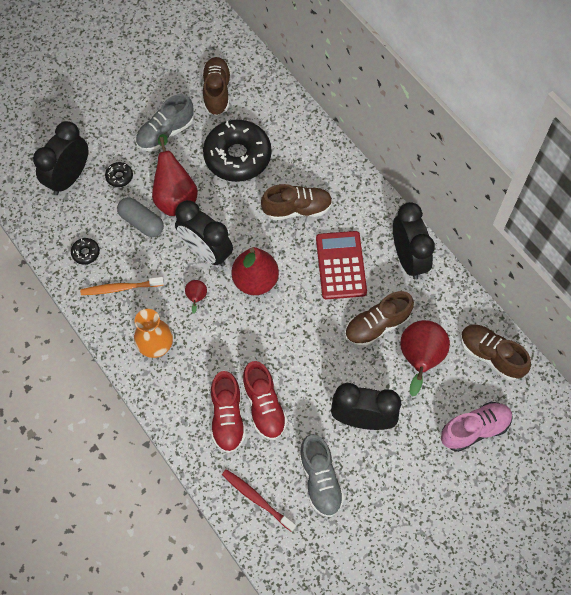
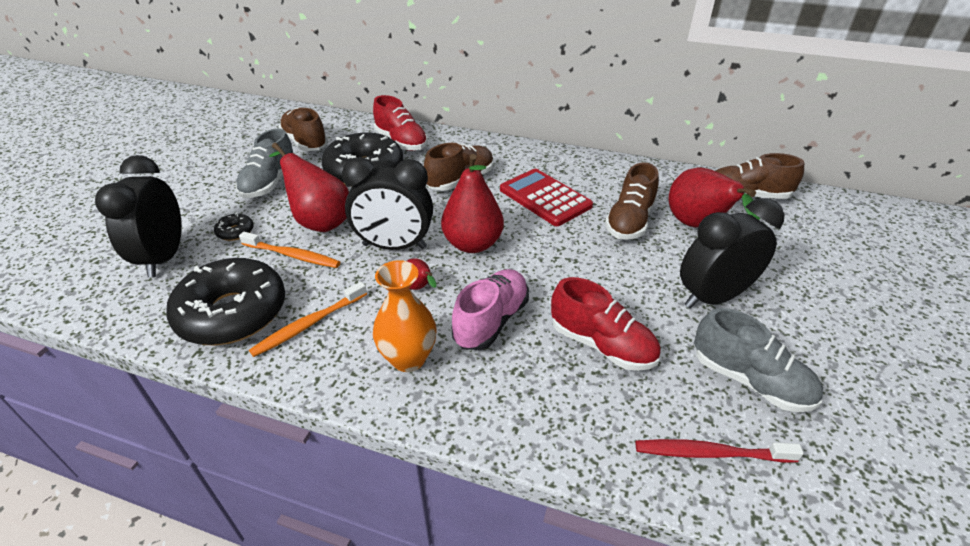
camera: 35 degrees left, 25 degrees down
black donut [71,238,100,265] -> black donut [166,258,285,346], size x2.49
grey capsule [117,197,164,237] -> orange toothbrush [239,232,340,268]
red shoe [211,371,246,453] -> red shoe moved to [373,95,428,151]
black clock [393,202,435,280] -> none
pink shoe [441,402,513,452] -> pink shoe moved to [452,269,529,350]

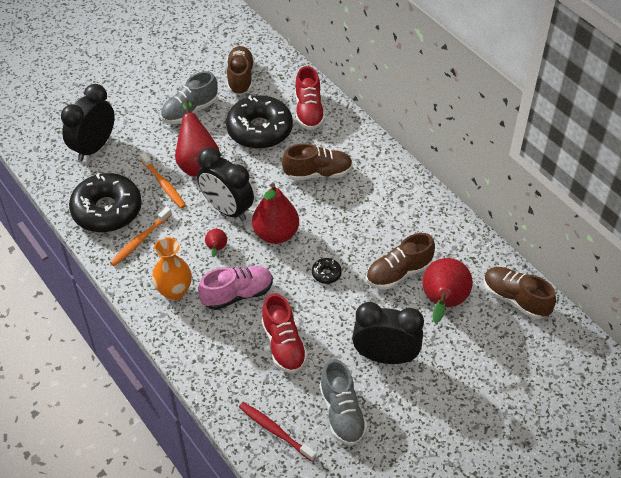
camera: 35 degrees right, 10 degrees up
black donut [214,213,254,241] -> black donut moved to [312,258,342,284]
orange toothbrush [249,282,367,357] -> orange toothbrush turned 45 degrees counterclockwise [110,207,172,266]
red calculator [500,169,593,226] -> none

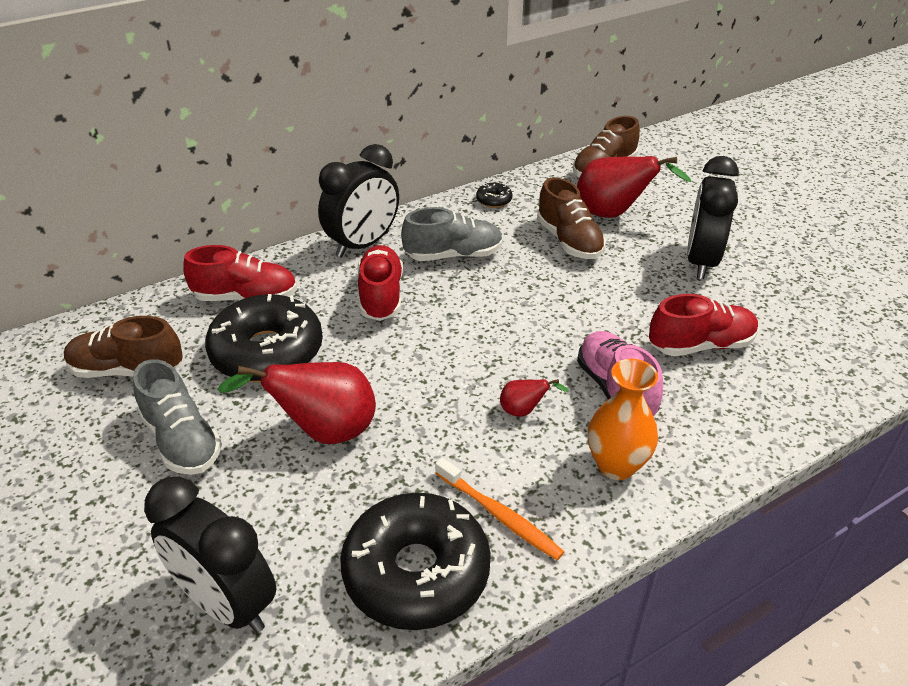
camera: 85 degrees left, 10 degrees down
orange toothbrush [140,152,186,208] -> none
black clock [197,147,254,221] -> black clock moved to [318,144,399,258]
red toothbrush [239,402,317,462] -> none
red pear [252,183,299,244] -> none
brown shoe [282,143,353,181] -> red shoe [357,245,403,321]
black donut [312,258,342,284] -> black donut moved to [476,183,513,208]
grey shoe [319,359,368,446] -> grey shoe moved to [401,207,503,261]

